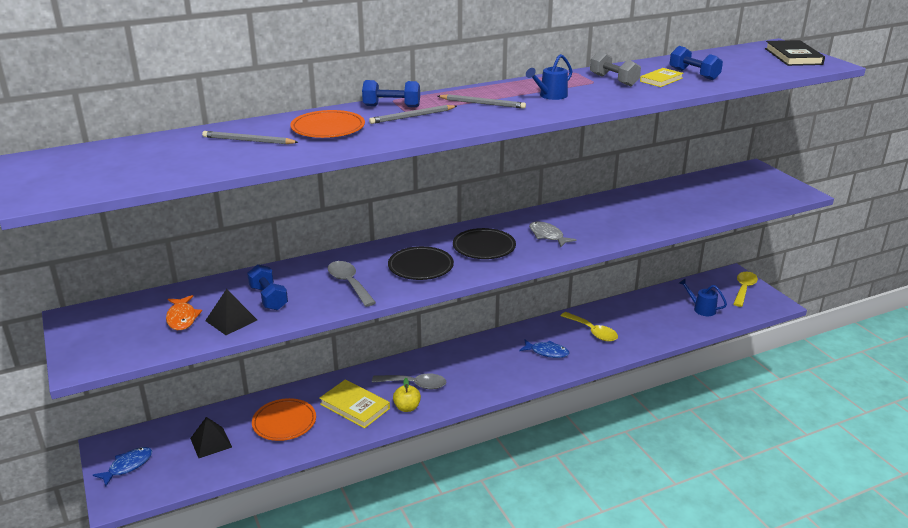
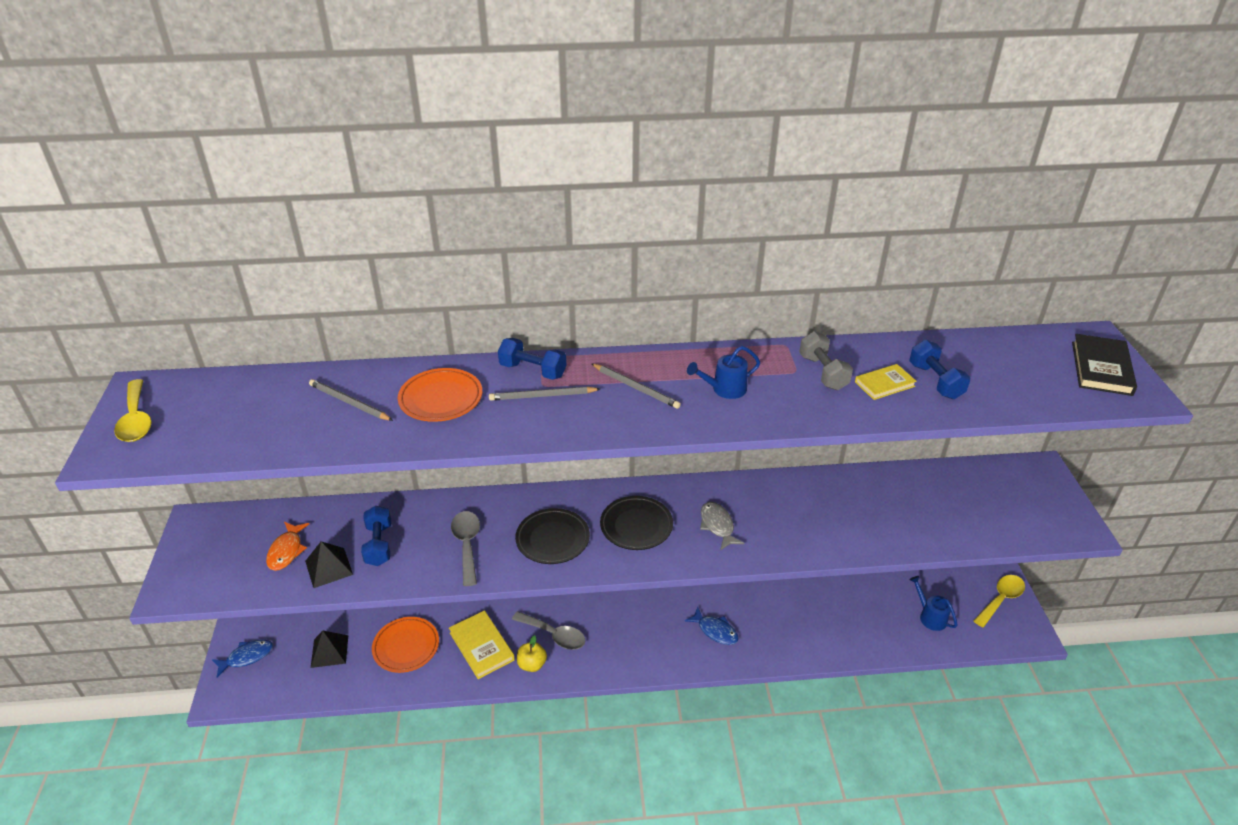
camera: 20 degrees right, 10 degrees up
yellow spoon [560,312,618,342] -> yellow spoon moved to [114,379,152,442]

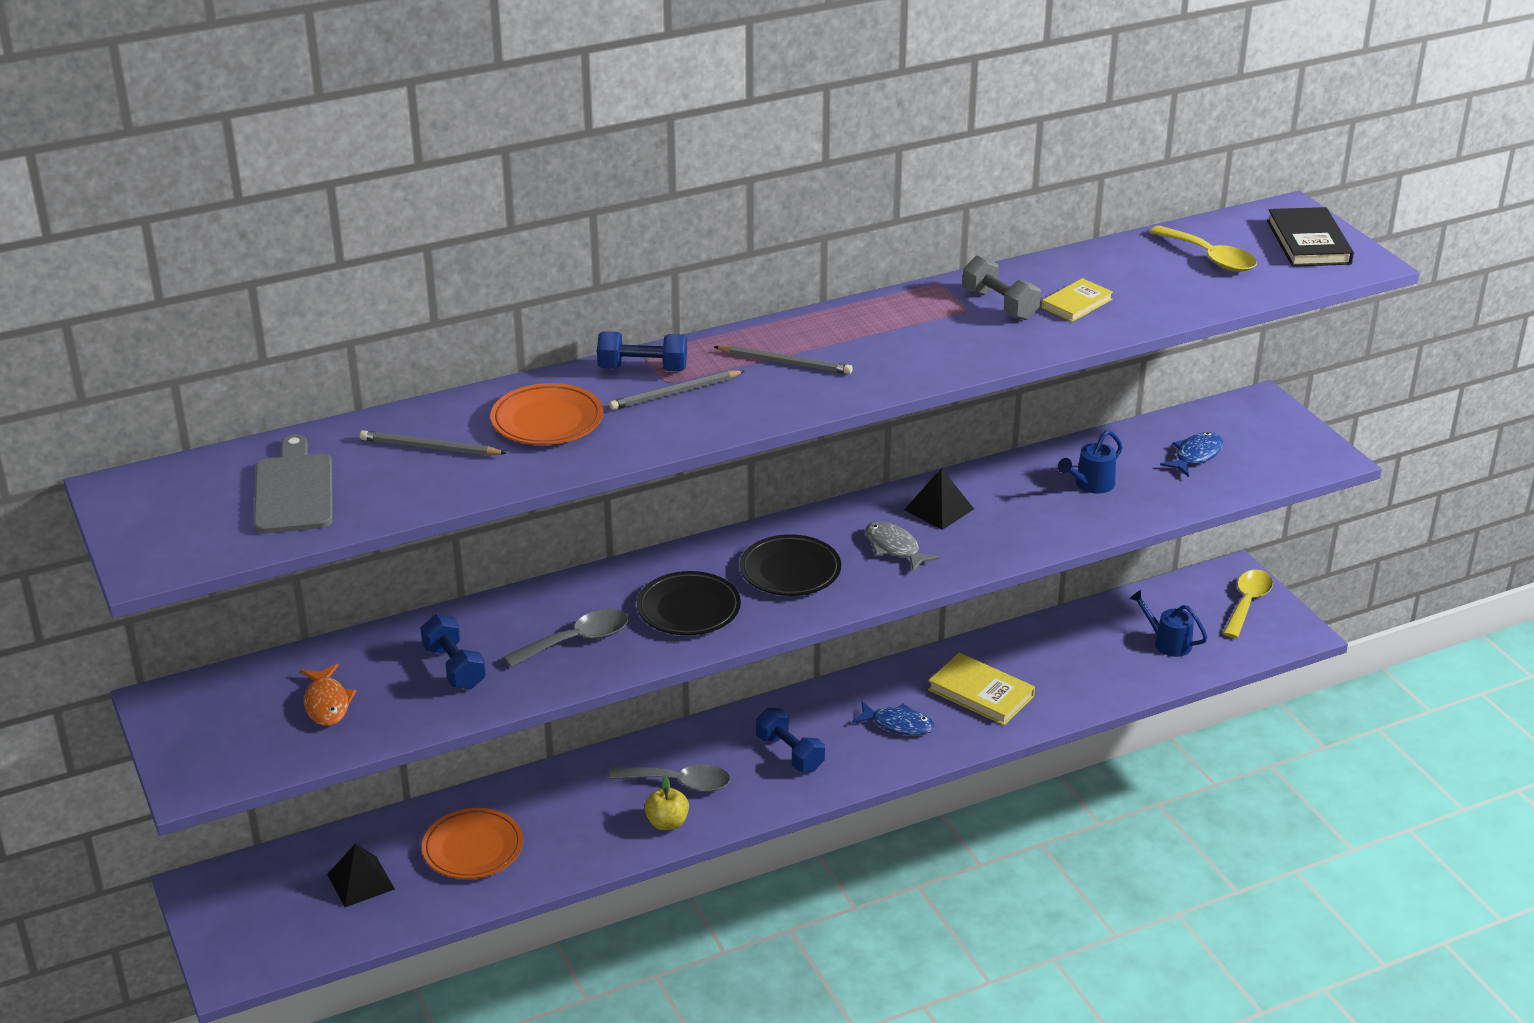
camera: 20 degrees left, 5 degrees down
yellow spoon [114,379,152,442] -> yellow spoon moved to [1150,226,1257,272]
blue fish [212,640,273,677] -> blue fish moved to [1160,432,1223,477]
black pyramid [305,541,353,588] -> black pyramid moved to [904,468,974,530]
yellow book [449,610,515,679] -> yellow book moved to [928,653,1035,725]
grey spoon [451,511,480,586] -> grey spoon turned 90 degrees clockwise [504,609,629,667]
blue watering can [687,346,760,399] -> blue watering can moved to [1058,430,1122,494]
blue dumbbell [909,340,971,399] -> blue dumbbell moved to [756,708,825,772]
none -> grey cutting board [254,434,333,533]

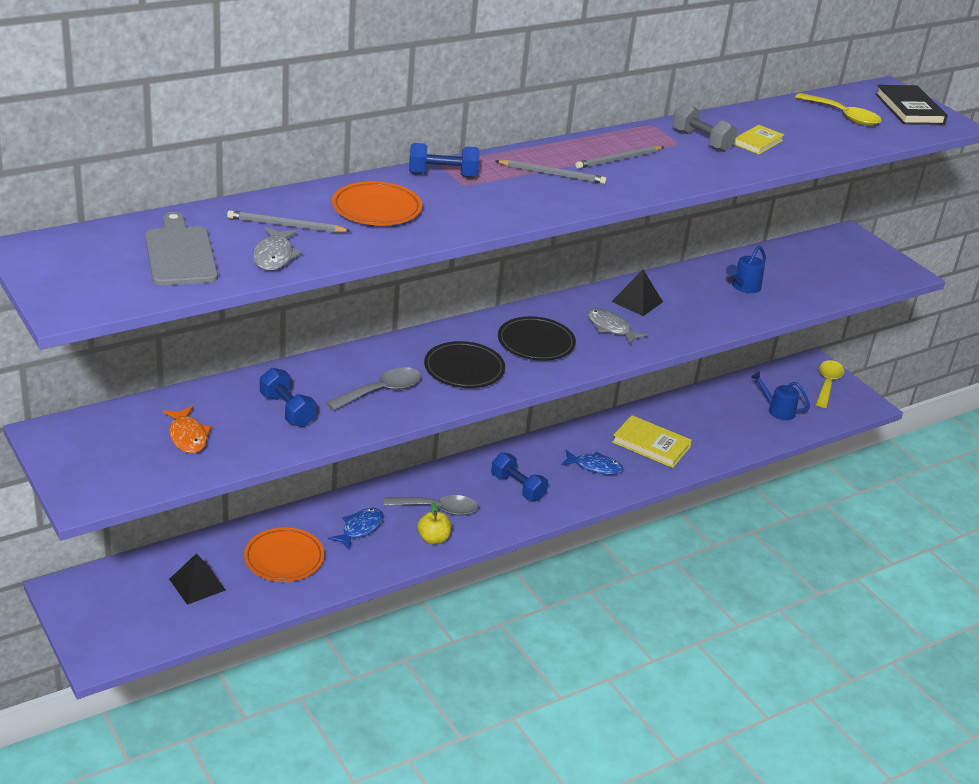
camera: 10 degrees left, 0 degrees up
grey pencil [609,370,744,410] -> grey pencil moved to [575,146,663,169]
blue fish [1160,432,1223,477] -> blue fish moved to [328,508,384,551]
none -> grey fish [253,227,302,270]

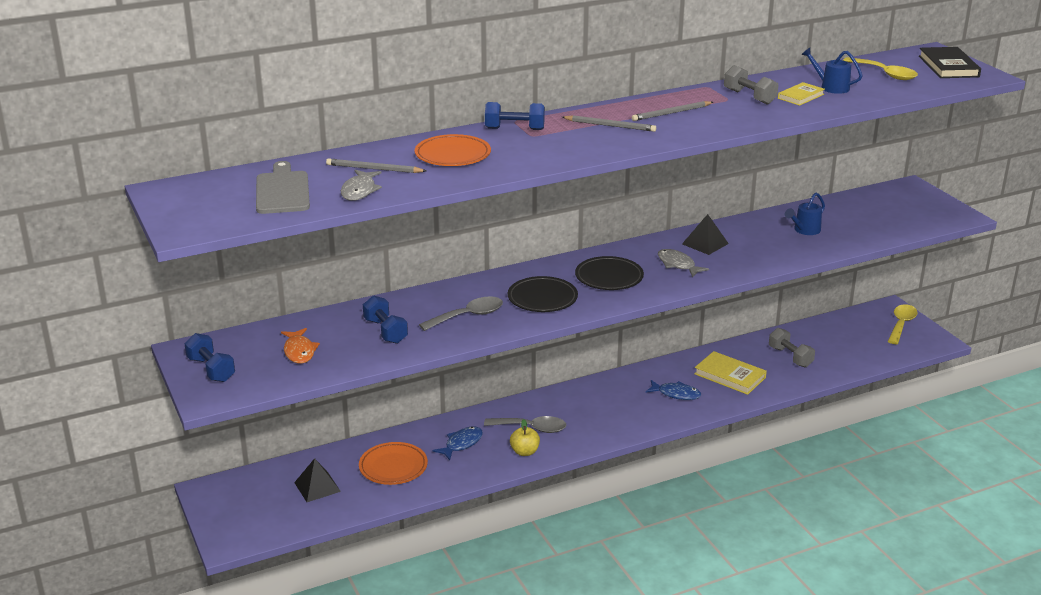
camera: 10 degrees right, 5 degrees down
blue dumbbell [491,453,548,501] -> blue dumbbell moved to [185,333,235,382]
blue watering can [751,371,810,420] -> blue watering can moved to [801,48,863,94]
none -> grey dumbbell [769,328,815,367]

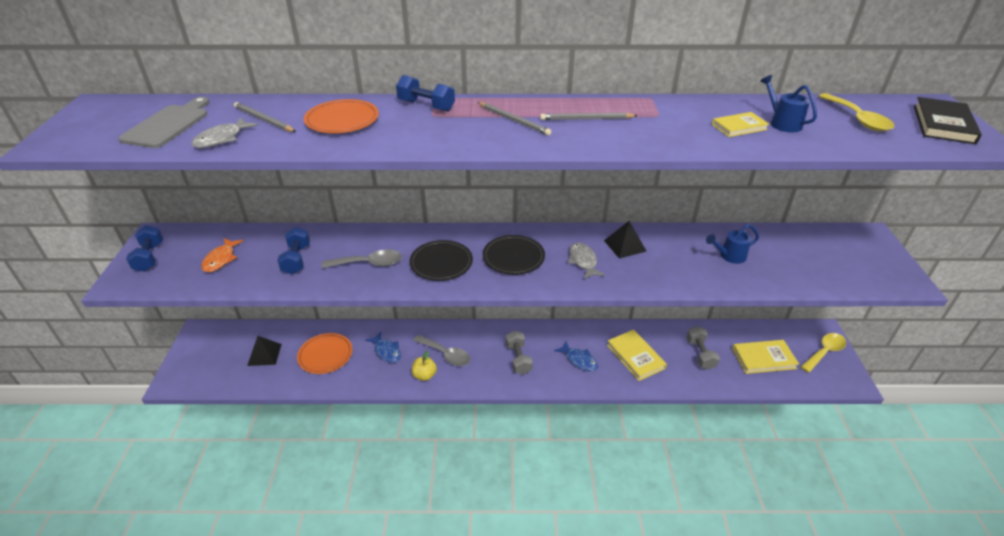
camera: 25 degrees right, 10 degrees up
blue fish [432,427,483,460] -> blue fish turned 75 degrees clockwise [365,332,401,363]
grey dumbbell [724,65,778,105] -> grey dumbbell moved to [506,331,533,375]
none -> yellow book [732,340,799,374]

